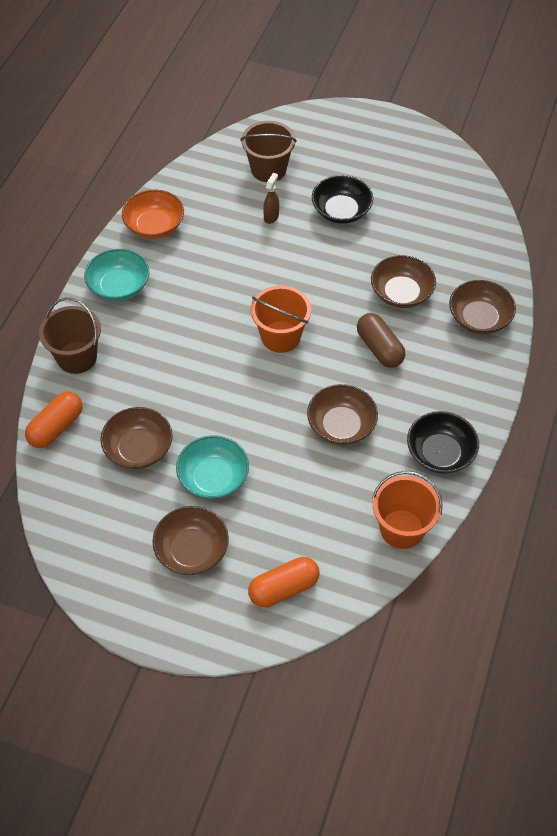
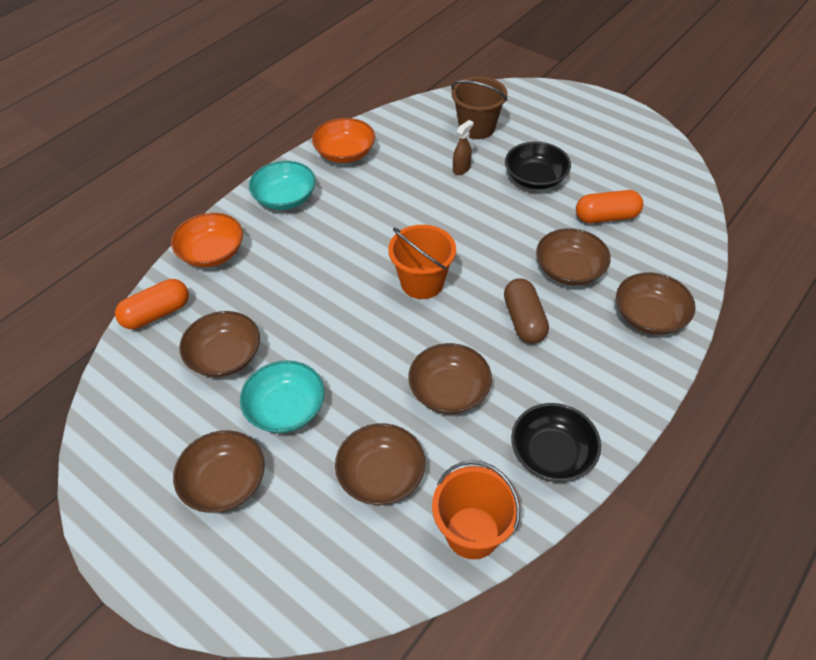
camera: 20 degrees right, 5 degrees down
brown bucket [39,298,101,374] -> orange bowl [171,213,243,267]
orange capsule [248,557,319,607] -> orange capsule moved to [576,190,643,223]
none -> brown bowl [335,423,425,505]

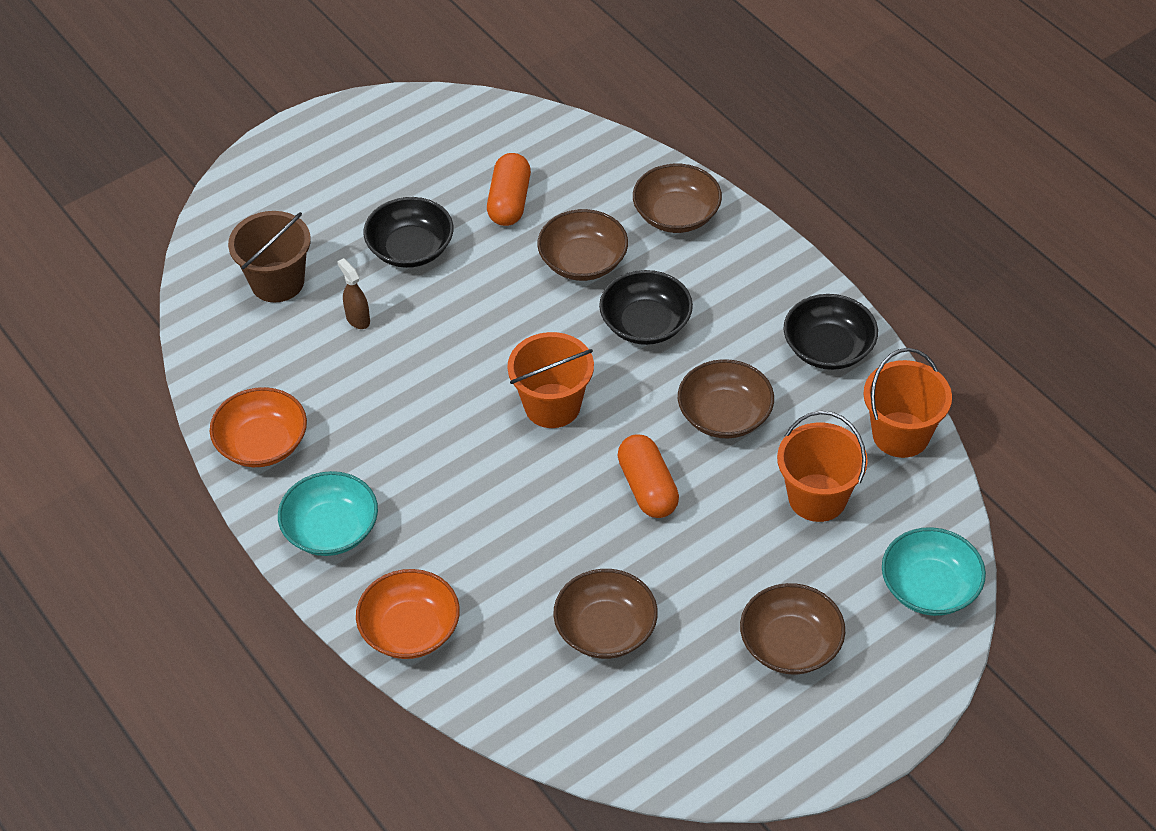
camera: 75 degrees left, 0 degrees up
orange capsule [115,279,189,329] -> orange capsule moved to [618,434,679,518]
turquoise bowl [240,361,325,433] -> turquoise bowl moved to [882,527,986,616]
brown bowl [335,423,425,505] -> orange bucket [777,411,868,522]
brown capsule [504,278,549,344] -> black bowl [599,270,693,345]

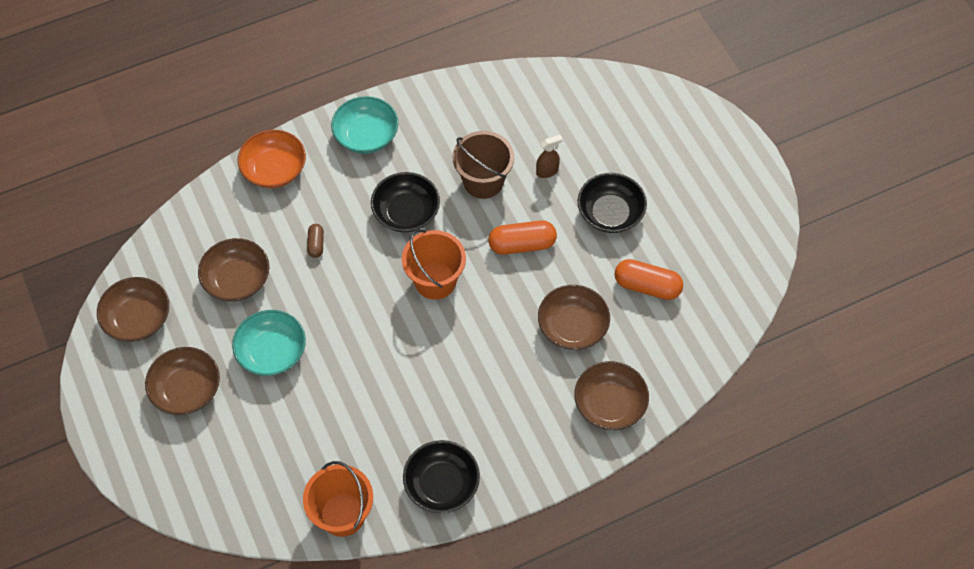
camera: 100 degrees right, 10 degrees up
orange bowl [210,387,307,467] -> none
brown bucket [228,211,311,303] -> brown bucket moved to [453,131,514,199]
black bowl [599,270,693,345] -> black bowl moved to [371,172,440,232]
orange capsule [618,434,679,518] -> orange capsule moved to [489,220,557,255]
brown bowl [678,359,774,438] -> brown bowl moved to [97,277,169,342]
orange bucket [777,411,868,522] -> none
turquoise bowl [882,527,986,616] -> turquoise bowl moved to [232,310,306,376]
none -> brown capsule [307,224,324,258]

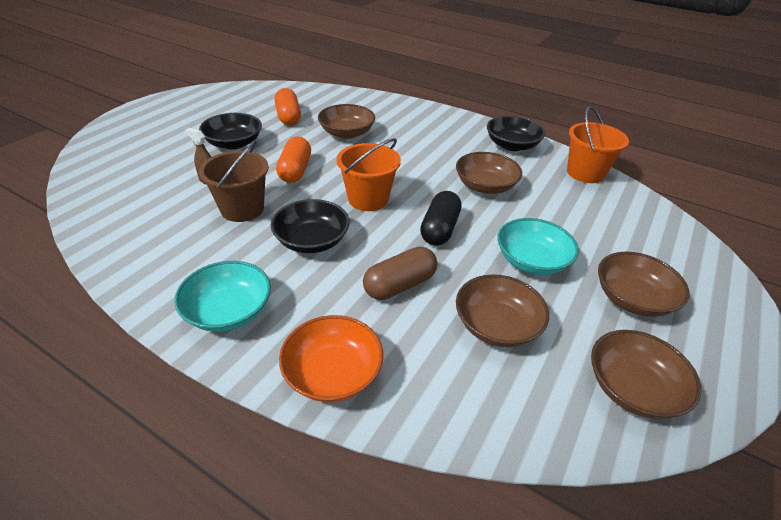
camera: 125 degrees left, 20 degrees down
brown capsule [307,224,324,258] -> brown capsule [363,246,437,300], size x1.86
orange capsule [489,220,557,255] -> orange capsule turned 45 degrees clockwise [276,137,311,183]
brown bowl [574,361,649,430] -> brown bowl moved to [456,152,522,194]
none -> black capsule [420,191,462,246]

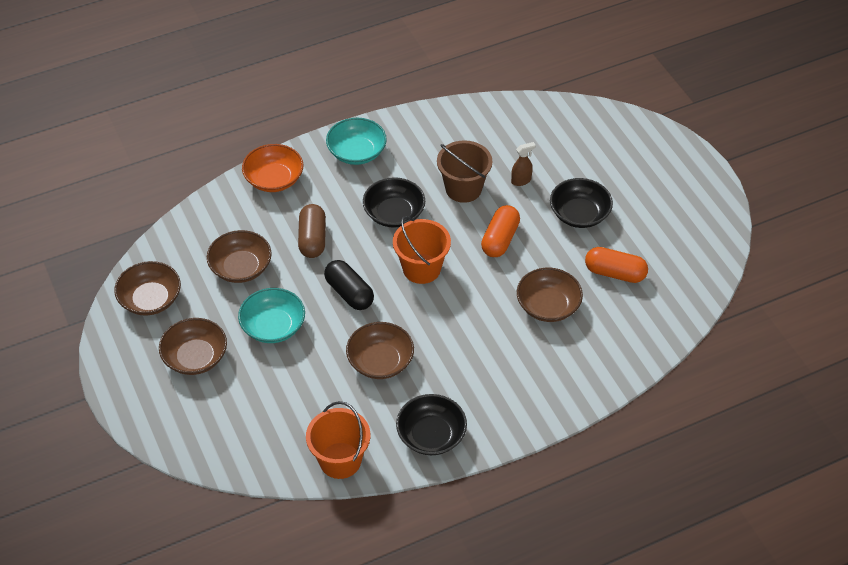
camera: 125 degrees right, 10 degrees up
orange capsule [276,137,311,183] -> orange capsule turned 75 degrees clockwise [481,205,520,257]

